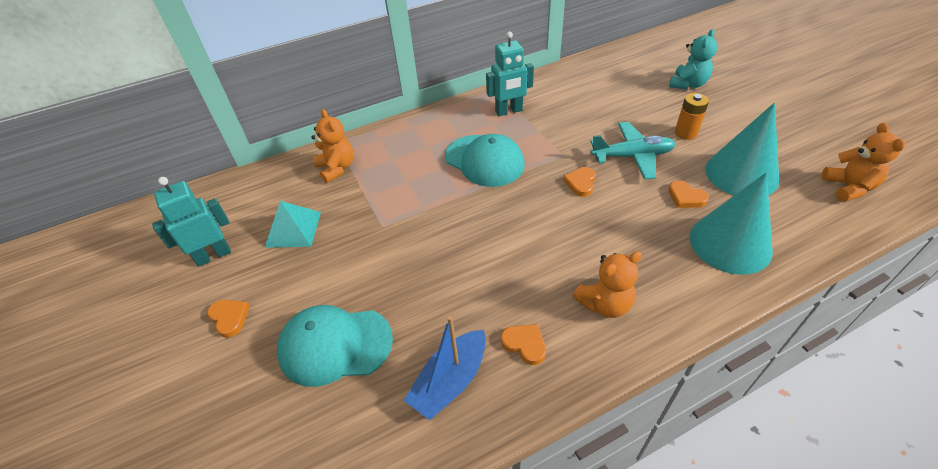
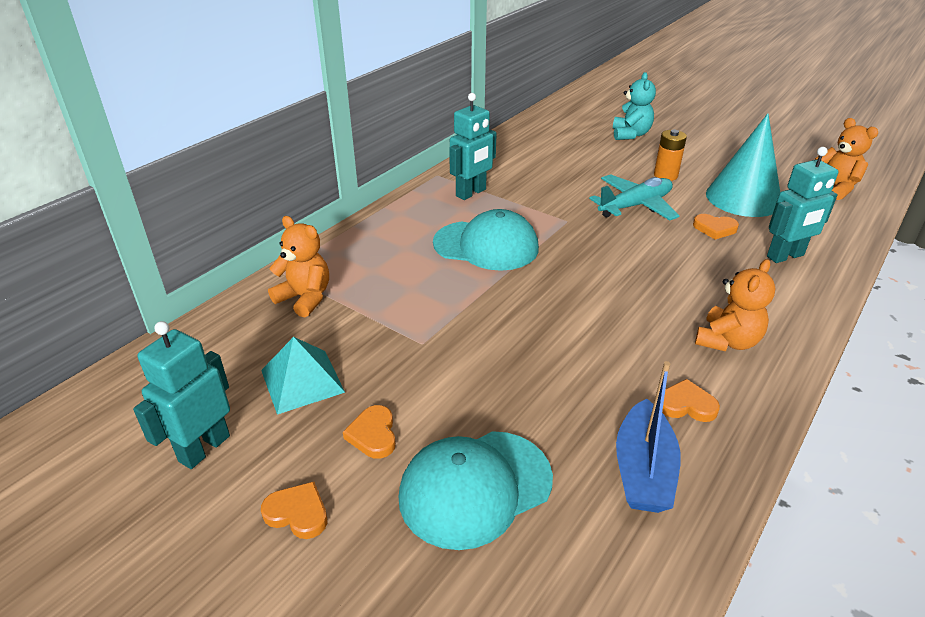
camera: 30 degrees left, 10 degrees down
orange heart [563,167,596,197] -> orange heart moved to [343,405,396,459]
turquoise cone [690,173,773,275] -> turquoise robot [767,147,838,263]

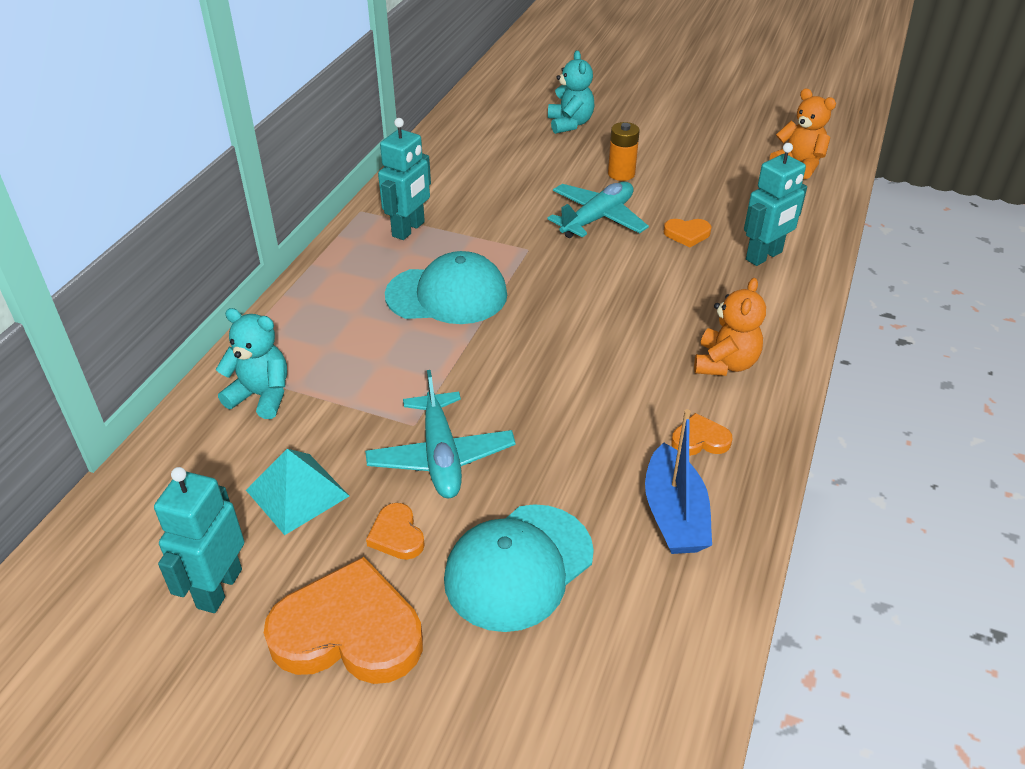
camera: 15 degrees left, 5 degrees up
orange heart [261,482,327,539] -> orange heart [264,557,423,684], size x2.16
orange teddy bear [268,216,329,317] -> turquoise teddy bear [216,308,287,419]
turquoise cone [706,113,780,217] -> none
none -> turquoise plane [365,370,516,498]

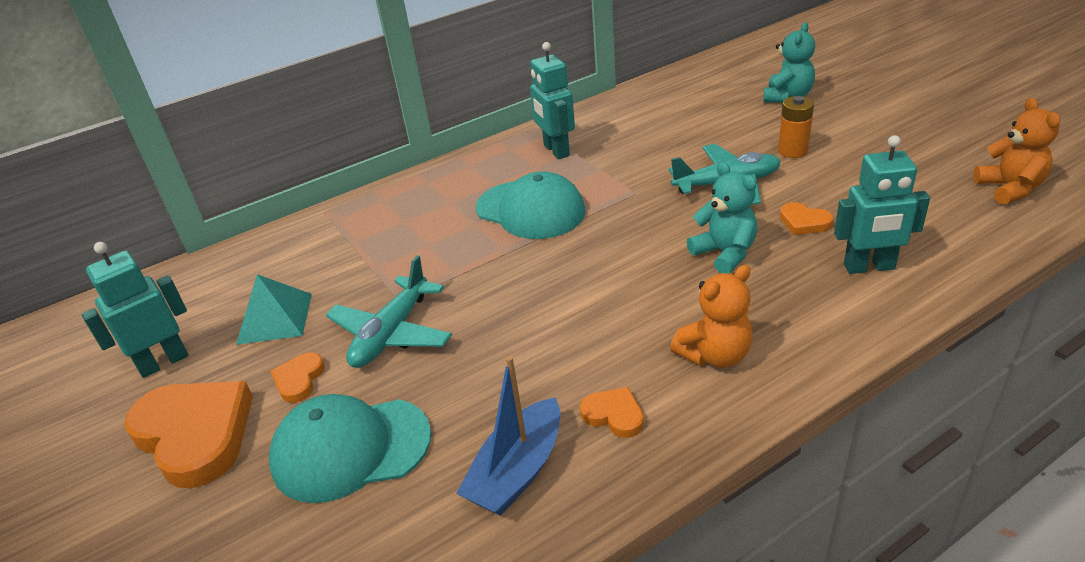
camera: 40 degrees right, 5 degrees down
turquoise teddy bear [216,308,287,419] -> turquoise teddy bear moved to [687,162,757,273]
turquoise robot [378,118,431,240] -> turquoise robot turned 90 degrees clockwise [530,42,575,159]

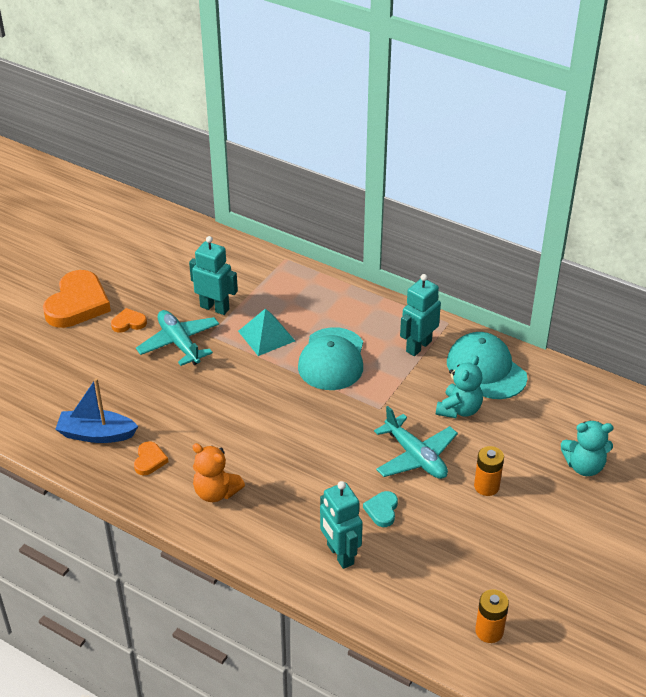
camera: 60 degrees right, 5 degrees up
turquoise robot [82,242,189,378] -> turquoise robot moved to [189,236,238,315]
turquoise pyramid [236,274,312,345] -> turquoise pyramid moved to [238,308,295,356]
turquoise cap [269,394,431,503] -> turquoise cap moved to [447,332,528,399]
turquoise plane [326,255,452,368] -> turquoise plane turned 60 degrees clockwise [136,310,219,366]
turquoise teddy bear [687,162,757,273] -> turquoise teddy bear moved to [436,356,483,418]
orange heart [780,202,833,235] -> turquoise heart [363,491,398,527]
orange teddy bear [973,98,1061,205] -> orange battery [475,589,509,643]

